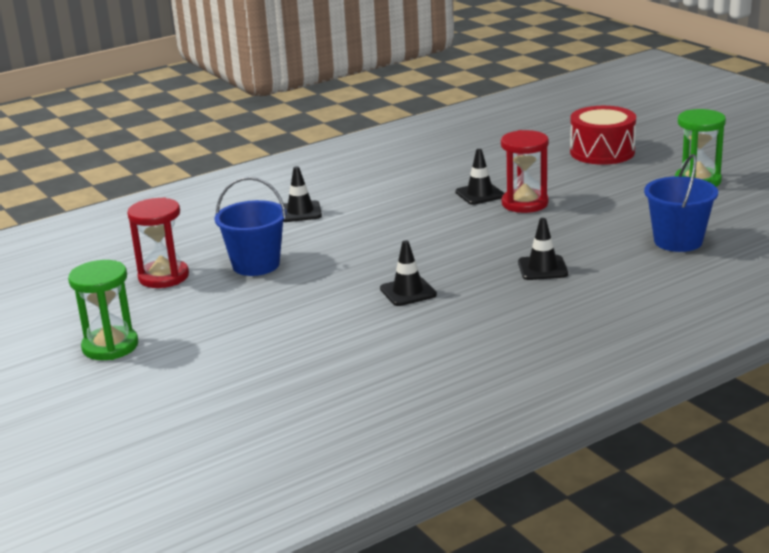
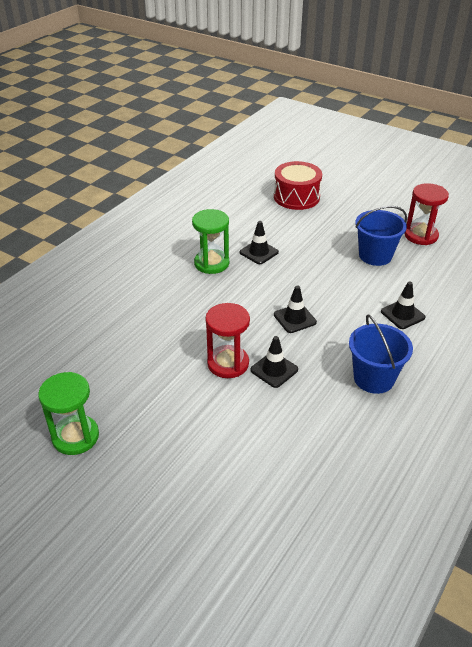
camera: 155 degrees right, 15 degrees up
green hourglass [68,260,138,360] -> green hourglass moved to [192,209,229,274]
black traffic cone [518,218,568,280] -> black traffic cone moved to [274,285,317,333]
red drum [570,106,636,165] -> red drum moved to [274,161,322,210]
blue bucket [644,154,718,252] -> blue bucket moved to [349,315,413,394]

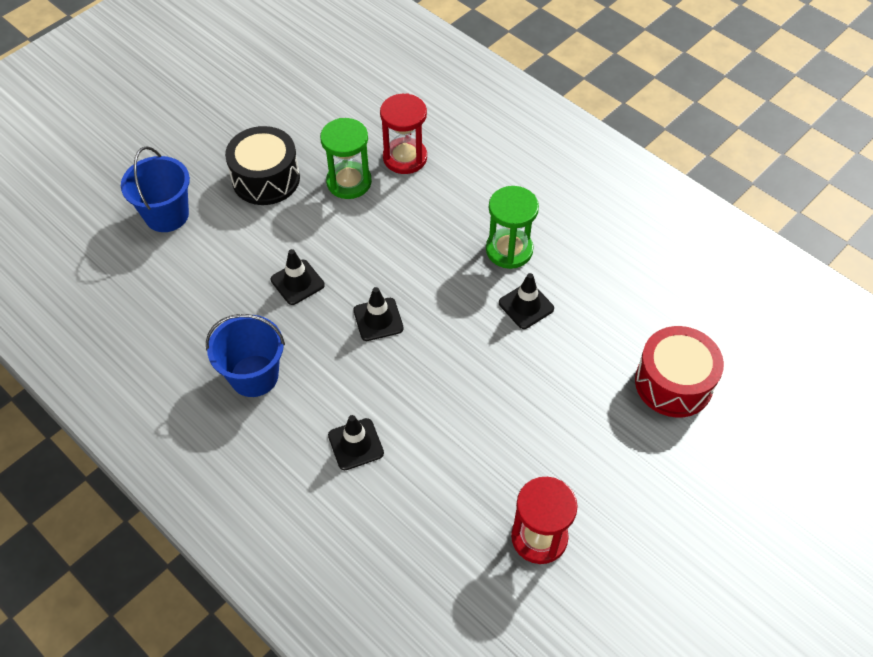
camera: 100 degrees right, 15 degrees up
green hourglass [38,372,99,455] -> green hourglass moved to [320,118,372,199]
red hourglass [205,303,250,378] -> red hourglass moved to [380,93,427,174]
blue bucket [355,206,407,266] -> blue bucket moved to [121,146,190,232]
none -> black drum [225,126,300,205]

